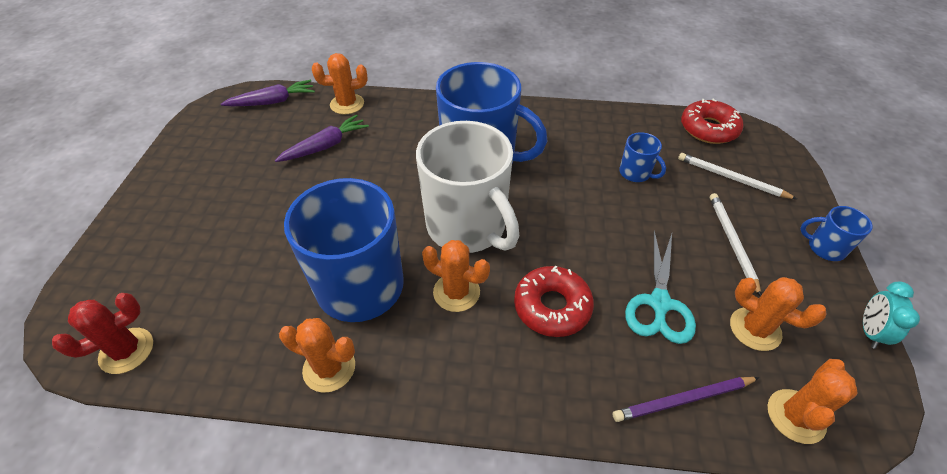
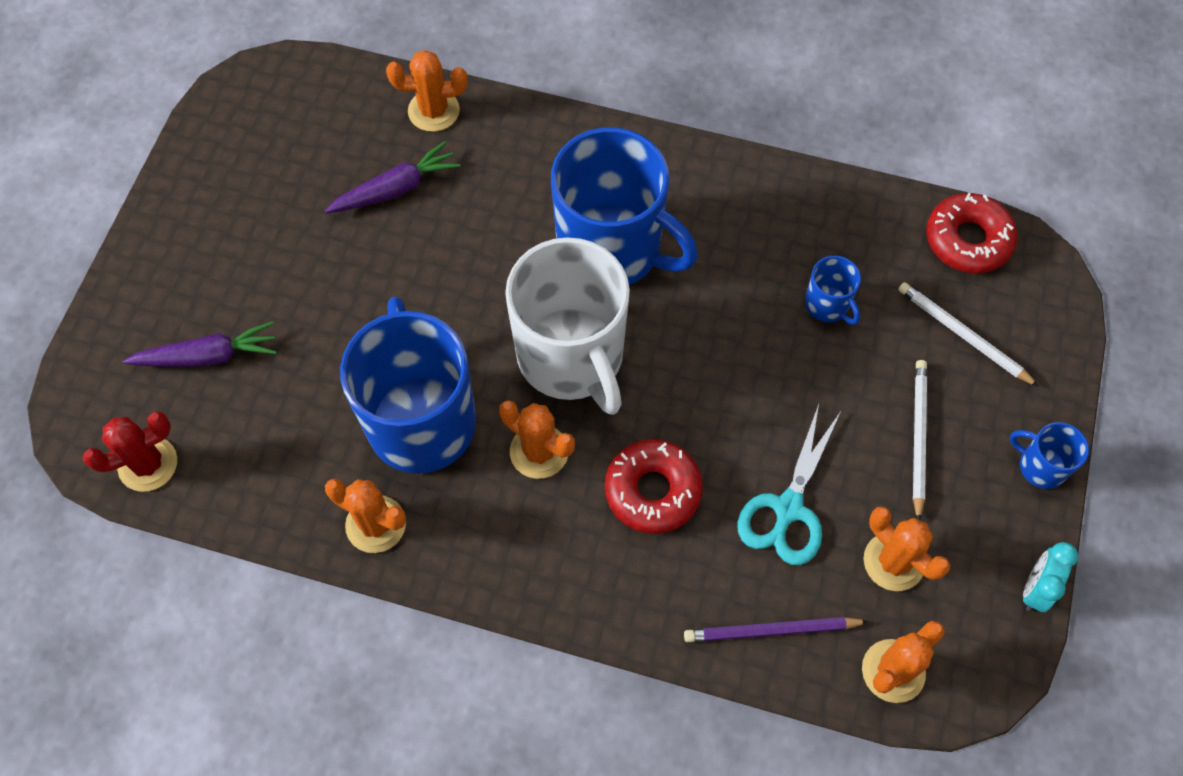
camera: 10 degrees right, 15 degrees up
purple carrot [221,80,315,107] -> purple carrot moved to [123,321,277,367]

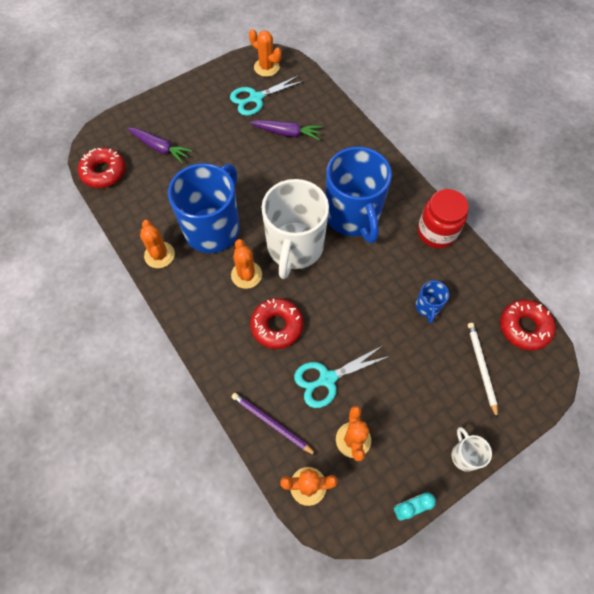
camera: 40 degrees right, 0 degrees up
red cactus [83,411,177,492] -> red donut [78,148,126,188]
orange cactus [386,50,467,132] -> orange cactus moved to [249,29,282,77]
white pencil [913,360,927,520] -> none
blue mug [1010,422,1089,489] -> white mug [451,427,492,472]
none -> turquoise scissors [230,75,304,116]
none -> red jar [418,189,469,248]

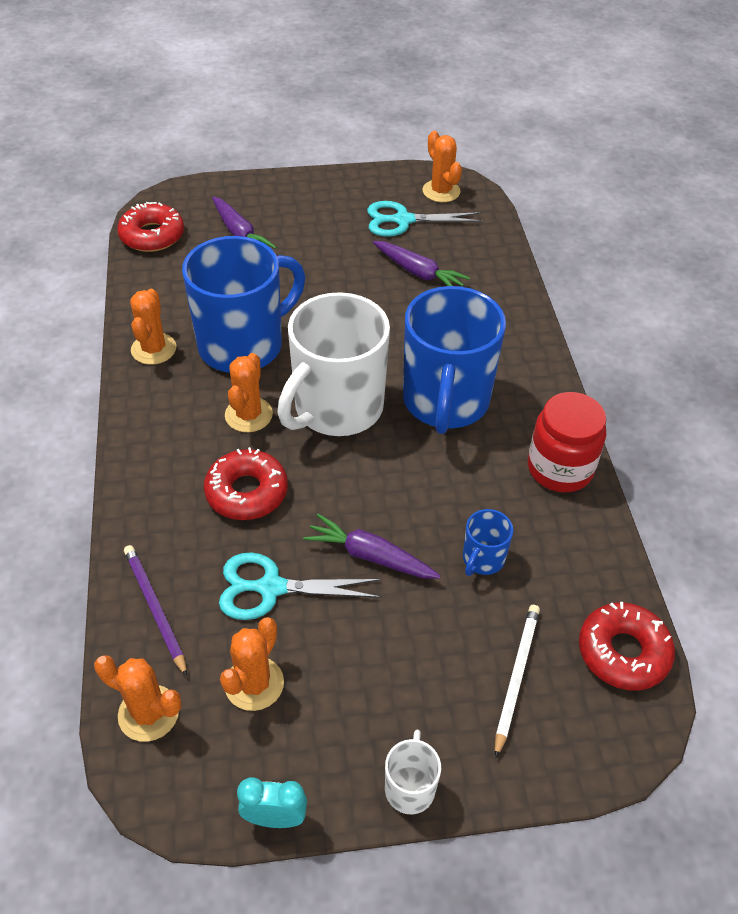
camera: 25 degrees right, 15 degrees down
none -> purple carrot [303,514,441,578]

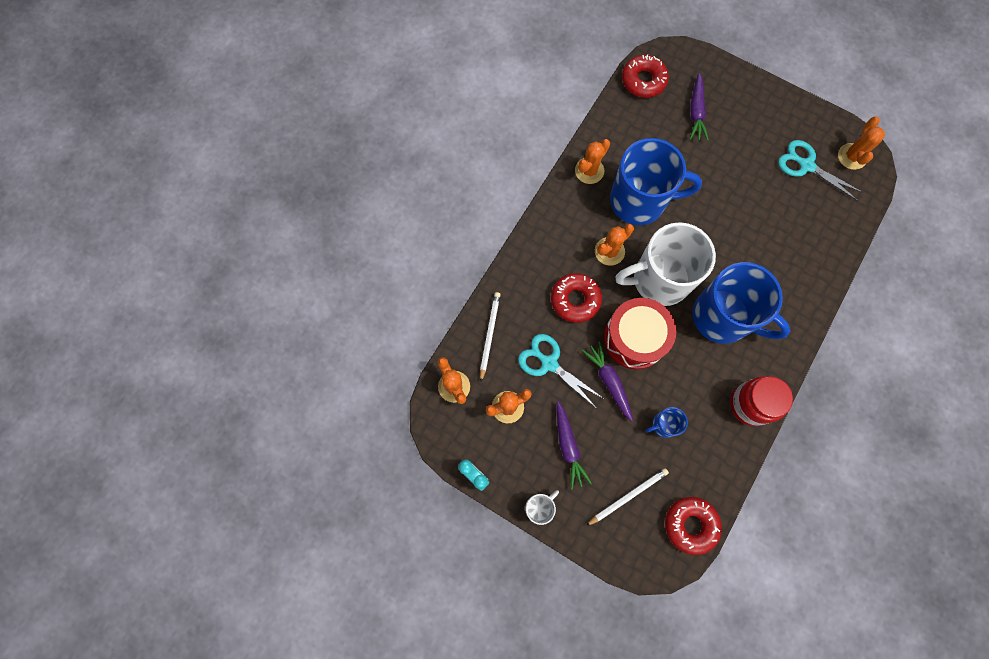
camera: 40 degrees right, 25 degrees up
purple pencil [124,545,187,677] -> white pencil [480,292,501,381]
purple carrot [373,241,470,286] -> purple carrot moved to [557,401,592,490]
blue mug [403,286,506,434] -> blue mug turned 105 degrees counterclockwise [693,262,790,344]
none -> red drum [604,298,676,370]

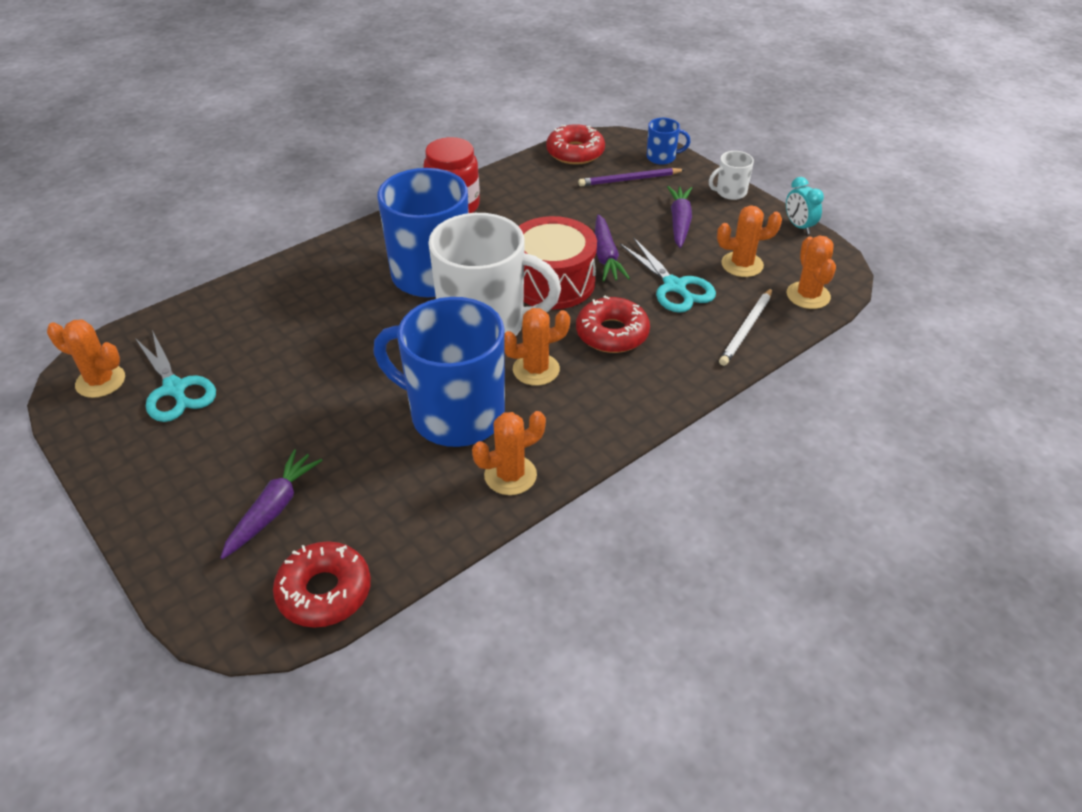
camera: 160 degrees left, 30 degrees down
white pencil [586,468,669,526] -> purple pencil [578,168,685,186]
blue mug [645,407,688,438] -> blue mug moved to [647,118,691,165]
orange cactus [838,117,885,170] -> orange cactus turned 75 degrees clockwise [47,319,125,398]

